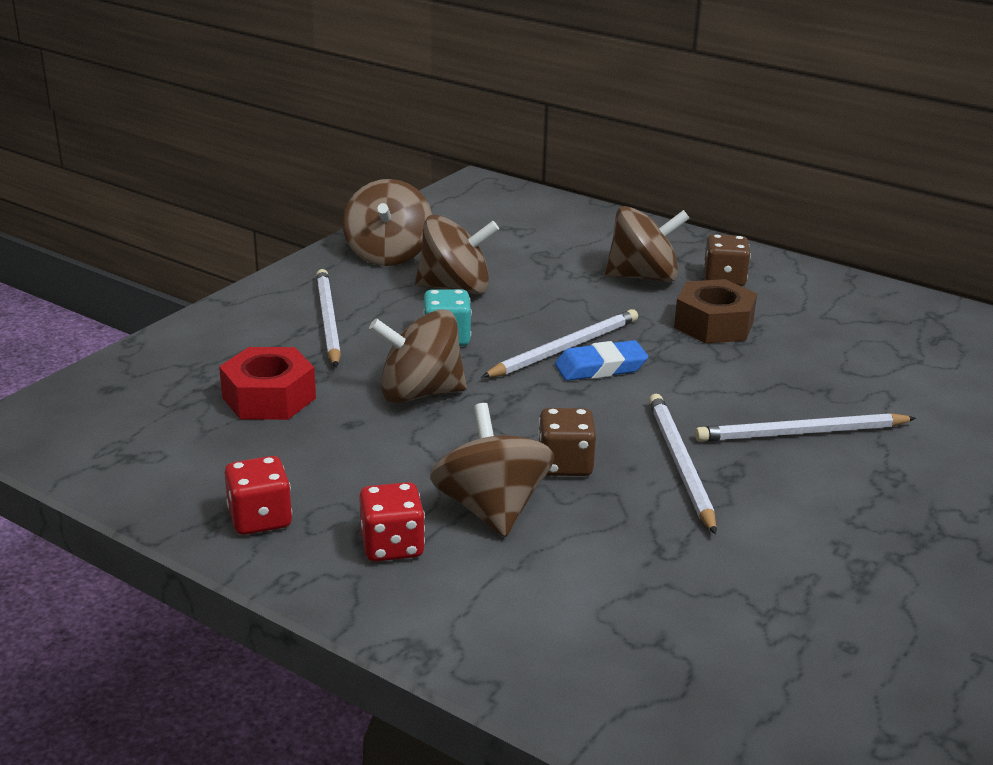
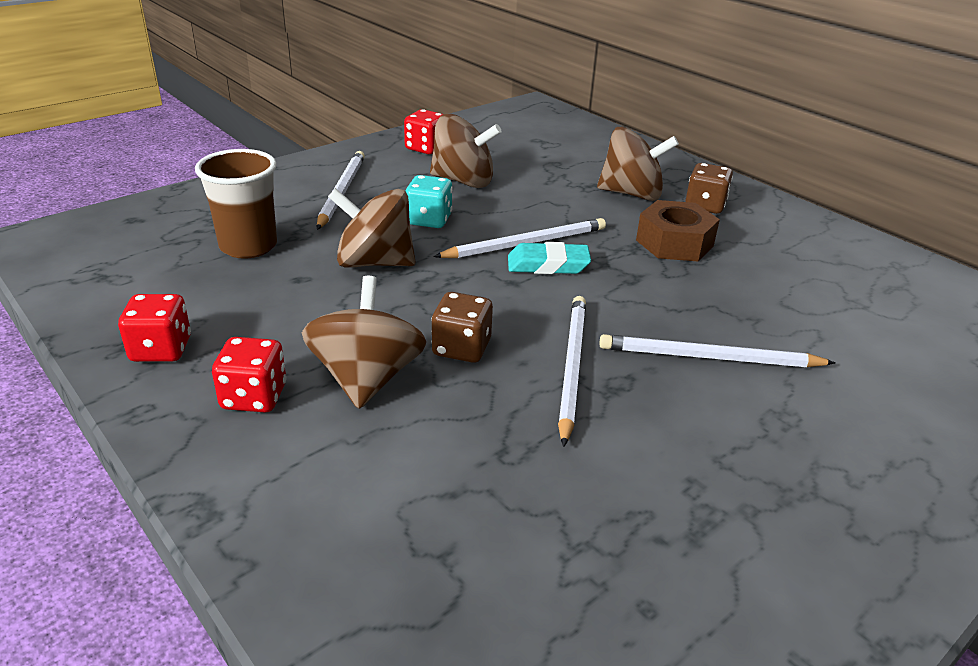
camera: 15 degrees right, 5 degrees up
red nut [219,347,316,420] -> brown cup [195,149,277,259]
brown spinning top [343,179,432,266] -> red dice [404,109,443,154]
blue eraser [555,340,648,381] -> turquoise eraser [508,242,591,274]

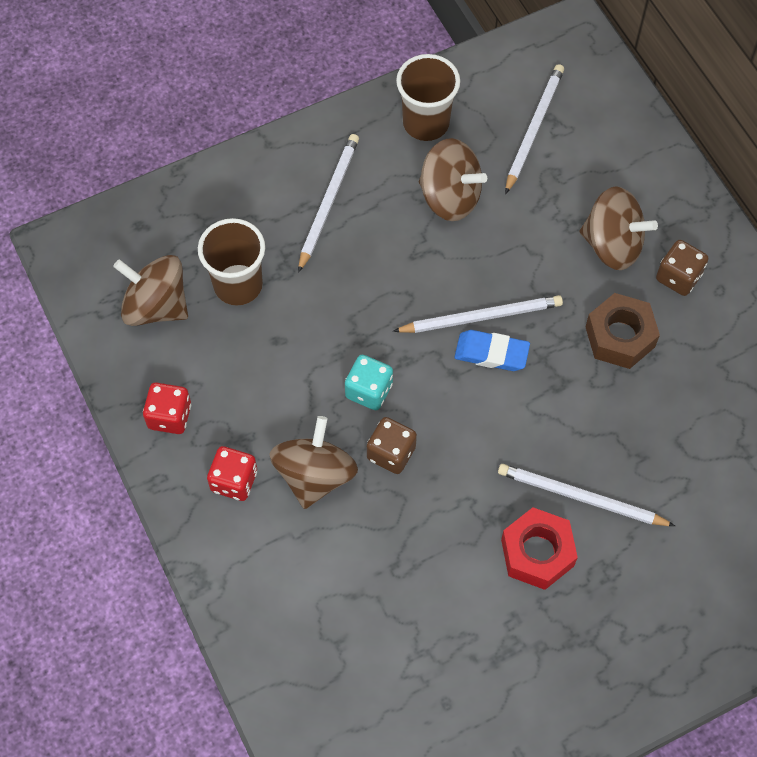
camera: 15 degrees right, 30 degrees up
brown spinning top [328,188,416,268] -> brown spinning top moved to [113,255,188,326]
red dice [404,109,443,154] -> brown cup [396,54,460,141]
turquoise dice [406,175,453,228] -> turquoise dice moved to [345,355,393,410]
turquoise eraser [508,242,591,274] -> blue eraser [455,330,530,371]
white pencil [558,296,586,447] -> white pencil moved to [505,64,564,194]
none -> red nut [501,507,578,590]

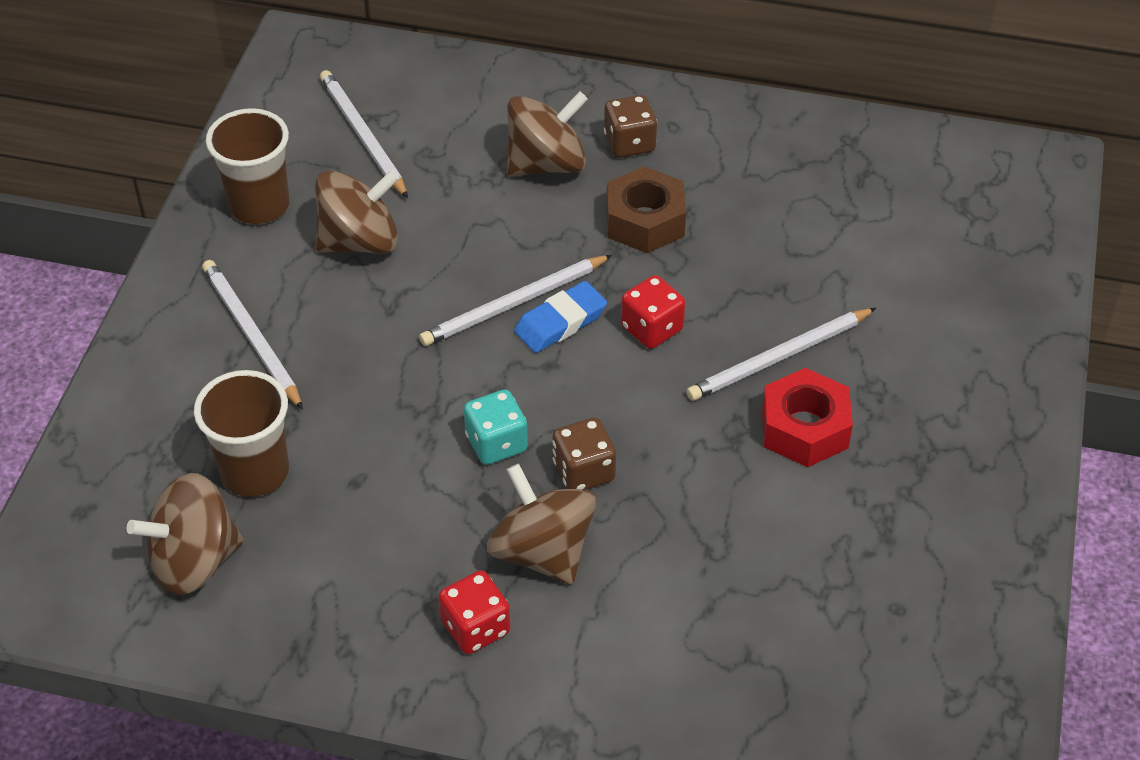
camera: 50 degrees left, 15 degrees down
red dice [143,383,191,434] -> red dice moved to [621,275,685,349]
white pencil [393,295,563,333] -> white pencil turned 150 degrees counterclockwise [419,255,612,346]

